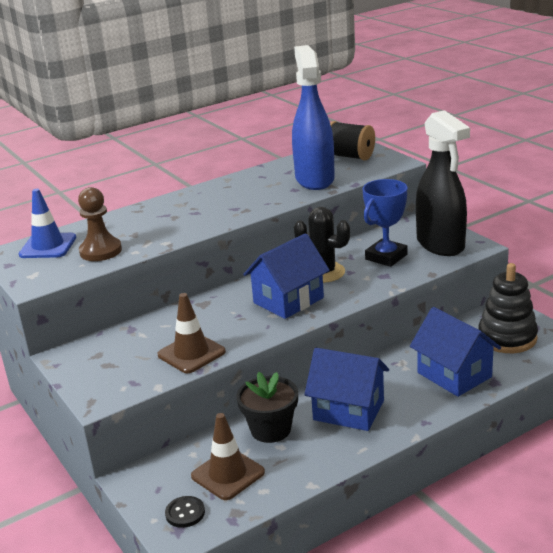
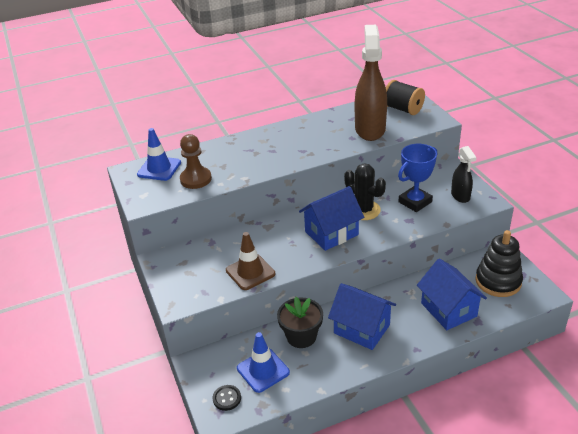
camera: 10 degrees right, 10 degrees up
brown traffic cone [191,413,265,500] -> blue traffic cone [237,332,290,393]
blue spray bottle [292,45,335,190] -> brown spray bottle [355,25,387,141]
black spray bottle [416,110,470,256] -> black spray bottle [451,146,476,203], size x0.53

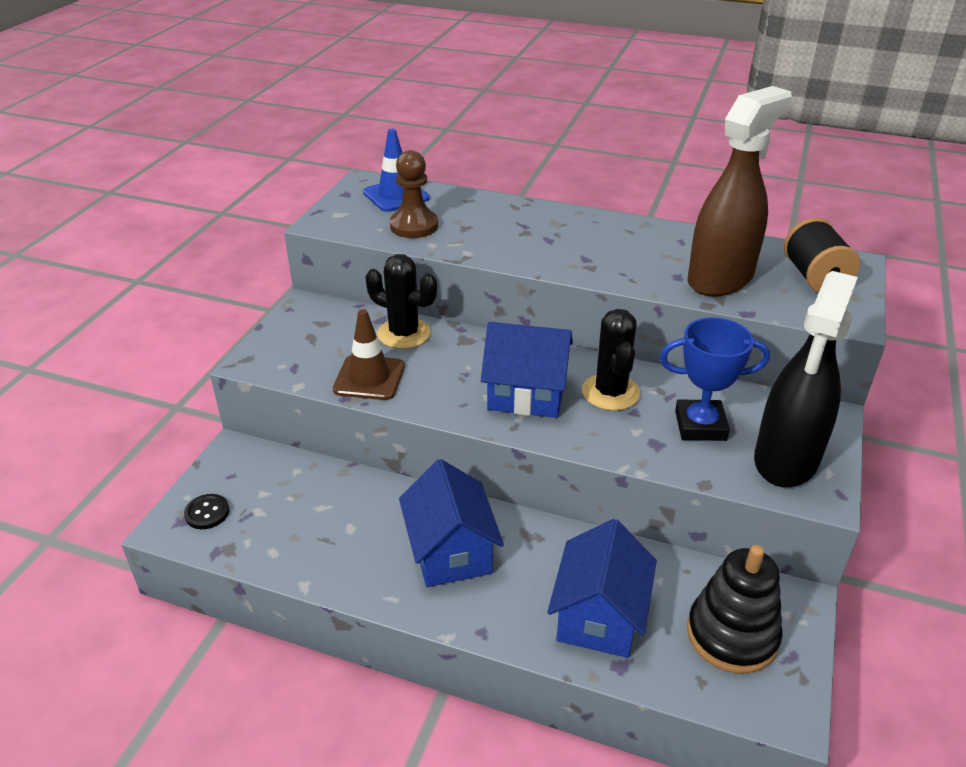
camera: 40 degrees right, 0 degrees up
blue traffic cone [237,332,290,393] -> none
black flower pot [277,297,323,348] -> none
black spray bottle [451,146,476,203] -> black spray bottle [754,271,858,487], size x1.88
none -> black cactus [365,254,437,349]

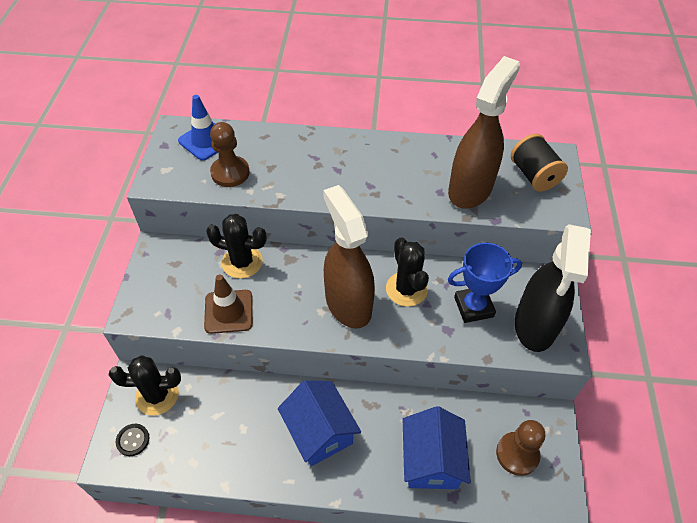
camera: 15 degrees left, 15 degrees up
blue house [481,322,573,418] -> brown spray bottle [323,185,375,329]
black stacking toy [687,545,783,674] -> brown pawn [496,420,545,476]
none -> black cactus [109,355,181,415]

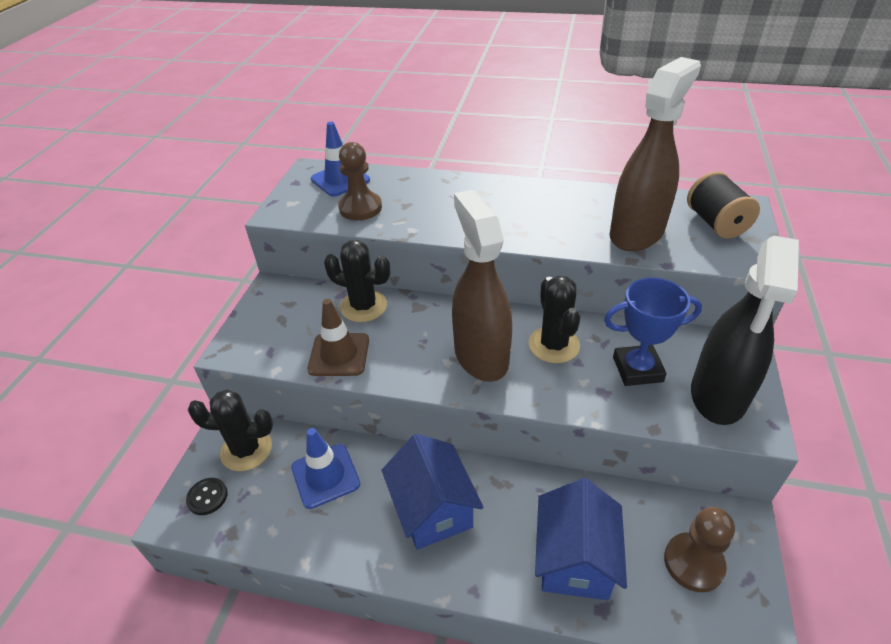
camera: 10 degrees right, 10 degrees down
none -> blue traffic cone [291,428,360,509]

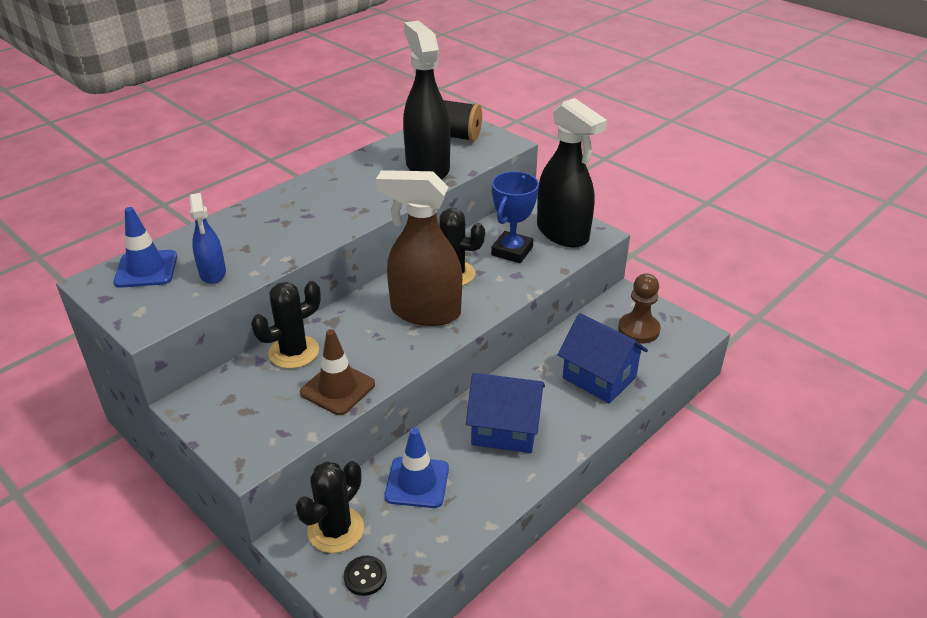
camera: 60 degrees left, 5 degrees down
brown pawn [338,142,382,220] -> blue spray bottle [189,193,226,284]
brown spray bottle [609,57,701,251] -> black spray bottle [403,21,450,179]

